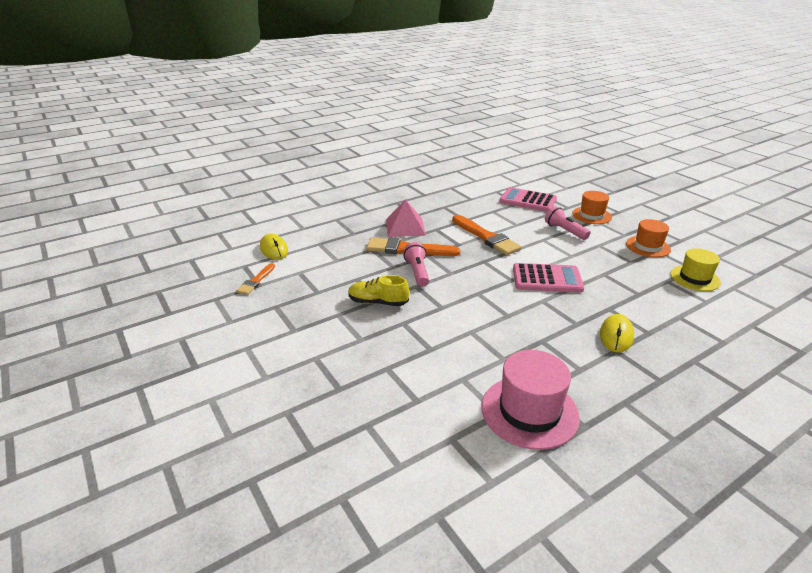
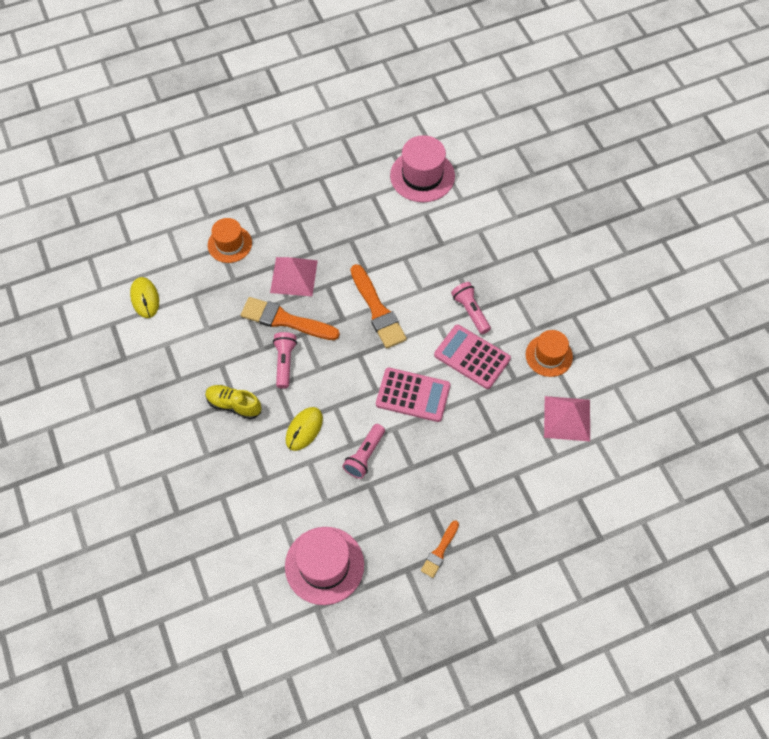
camera: 10 degrees right, 30 degrees up
orange brush [236,263,275,295] -> orange brush moved to [421,520,459,578]
pink calculator [499,187,557,212] -> pink calculator moved to [434,324,511,389]
orange hat [572,191,612,224] -> orange hat moved to [208,218,252,263]
yellow mouse [600,314,634,353] -> yellow mouse moved to [286,407,323,451]
yellow hat [670,248,721,291] -> pink pyramid [544,396,590,441]
none -> pink flashlight [343,424,385,479]
none -> pink hat [390,135,455,202]

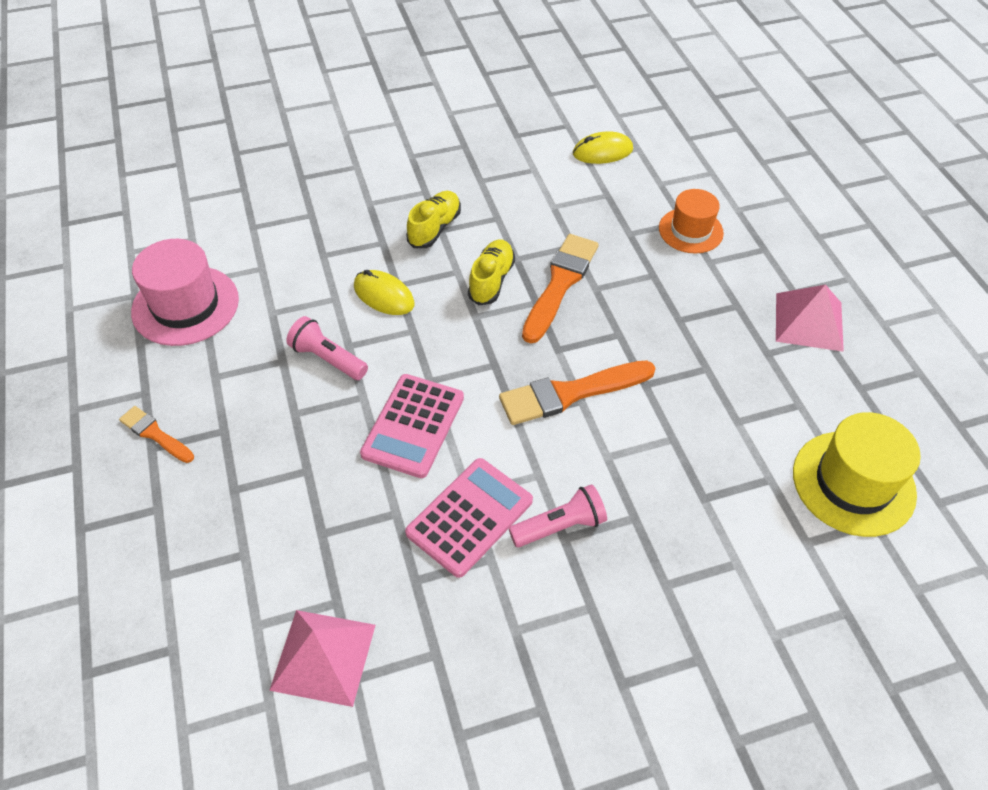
camera: 95 degrees right, 10 degrees down
pink pyramid [270,257,318,296] -> pink pyramid moved to [776,285,844,352]
pink flashlight [273,332,297,389] -> yellow shoe [468,240,515,305]
pink hat [390,135,455,202] -> yellow hat [793,412,921,537]
orange hat [526,330,573,377] -> none

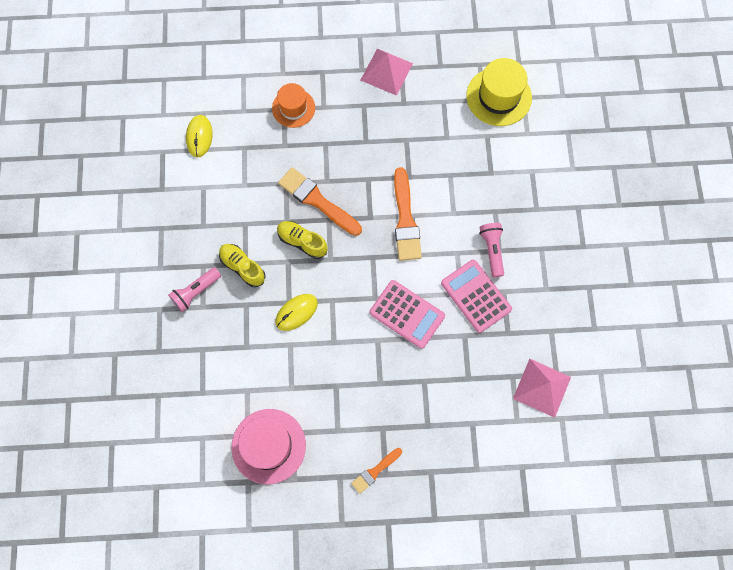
camera: 75 degrees left, 20 degrees up
pink flashlight [286,316,368,380] -> pink flashlight moved to [168,267,221,312]

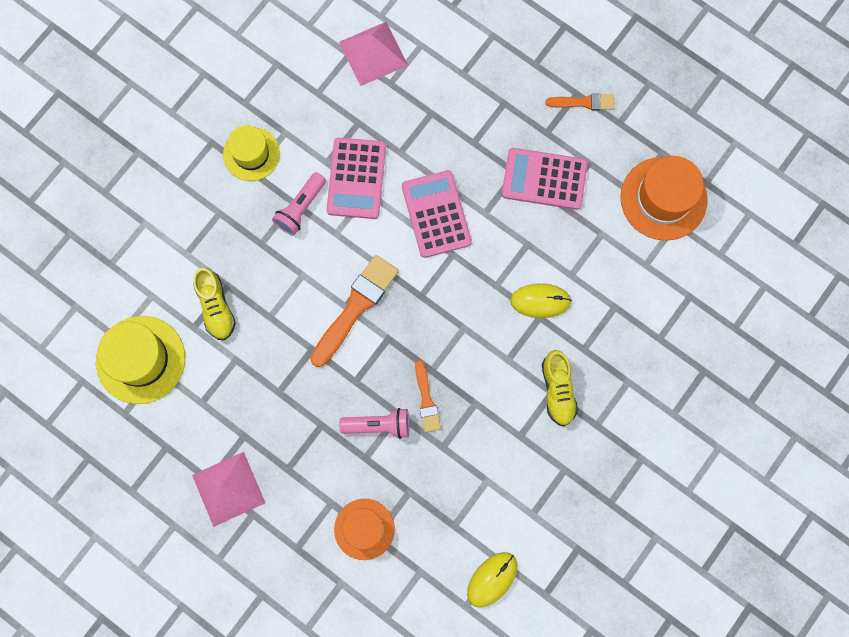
camera: 140 degrees left, 5 degrees up
pink flashlight [168,267,221,312] -> pink flashlight moved to [340,408,409,439]
pink hat [231,409,306,484] -> orange hat [620,156,708,241]
yellow shoe [277,221,328,259] -> yellow shoe moved to [193,267,236,340]
orange brush [278,167,362,236] -> orange brush [415,360,441,432], size x0.56
none -> yellow hat [223,125,280,181]
none -> pink calculator [502,148,588,210]

